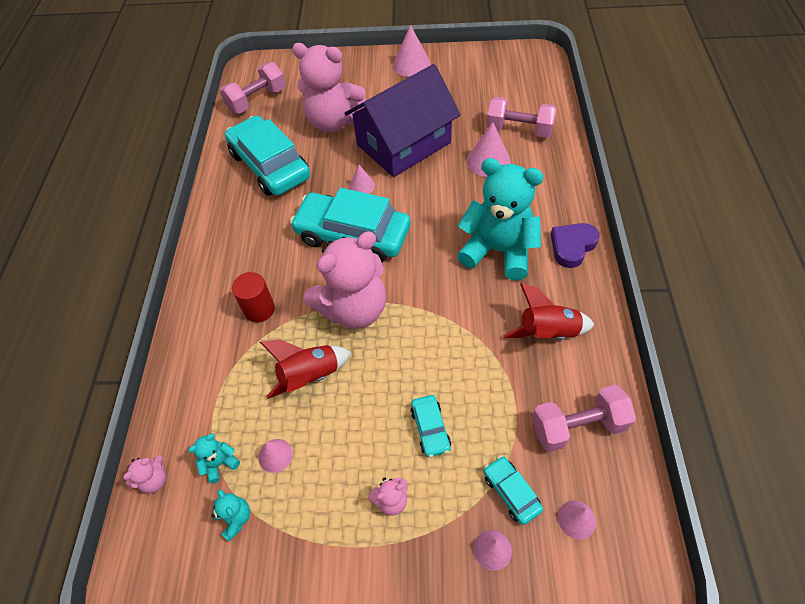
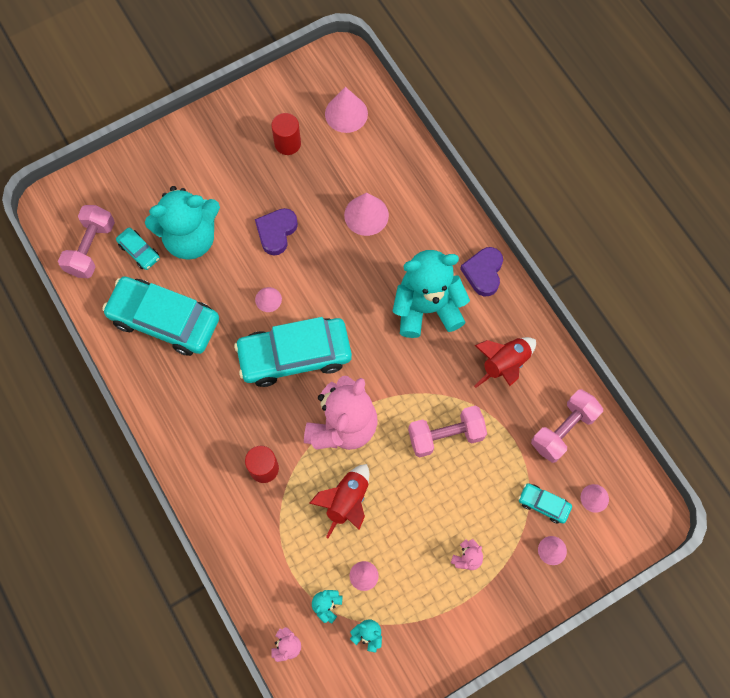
camera: 35 degrees left, 15 degrees up
pink teddy bear [292,43,366,132] -> turquoise teddy bear [145,186,220,260]
purple house [345,64,461,177] -> purple heart [255,208,298,255]
pink cone [393,25,431,77] -> pink cone moved to [325,87,368,133]
turquoise car [411,395,451,457] -> turquoise car moved to [116,227,160,270]
pink dumbbell [486,97,557,138] -> pink dumbbell moved to [408,406,487,457]
none -> red cylinder [271,113,301,155]

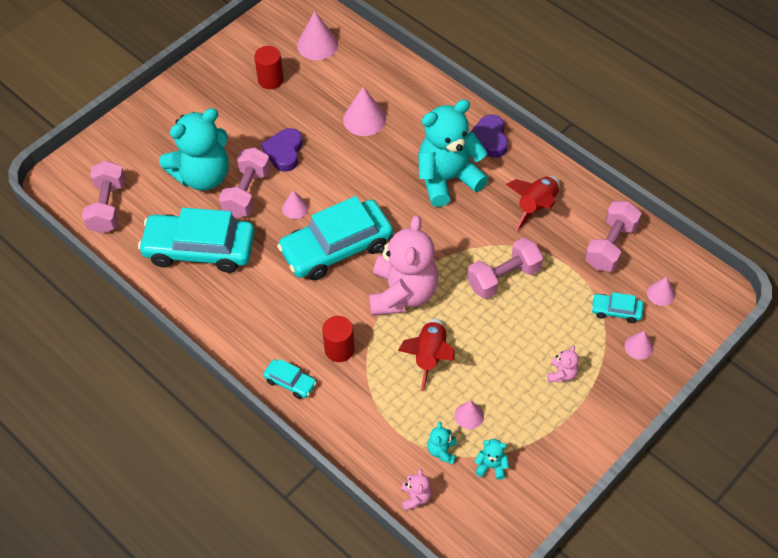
camera: 15 degrees left, 15 degrees down
turquoise car [116,227,160,270] -> turquoise car moved to [263,359,317,399]
none -> pink dumbbell [219,148,271,218]

